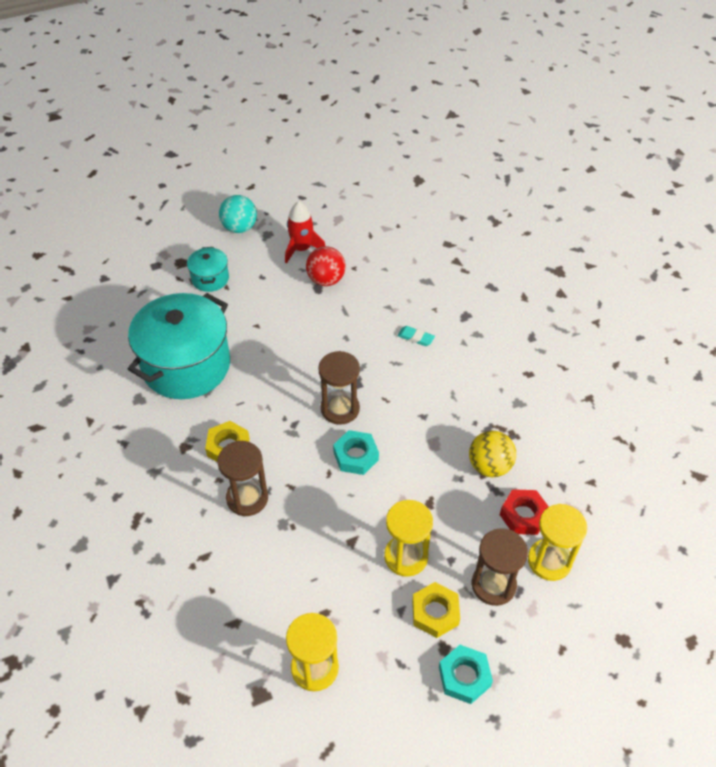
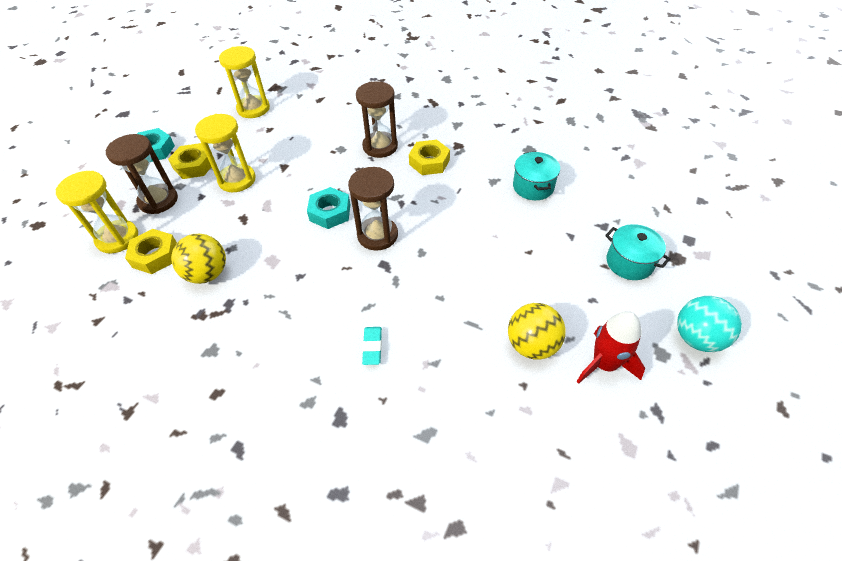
camera: 140 degrees right, 0 degrees up
turquoise pot [128,293,230,399] -> turquoise pot [513,151,560,200], size x0.46
red ball [306,246,346,286] -> yellow ball [508,303,566,360]
turquoise eraser [397,326,435,346] -> turquoise eraser turned 75 degrees counterclockwise [362,327,382,365]
red nut [500,489,549,535] -> yellow nut [125,229,177,274]

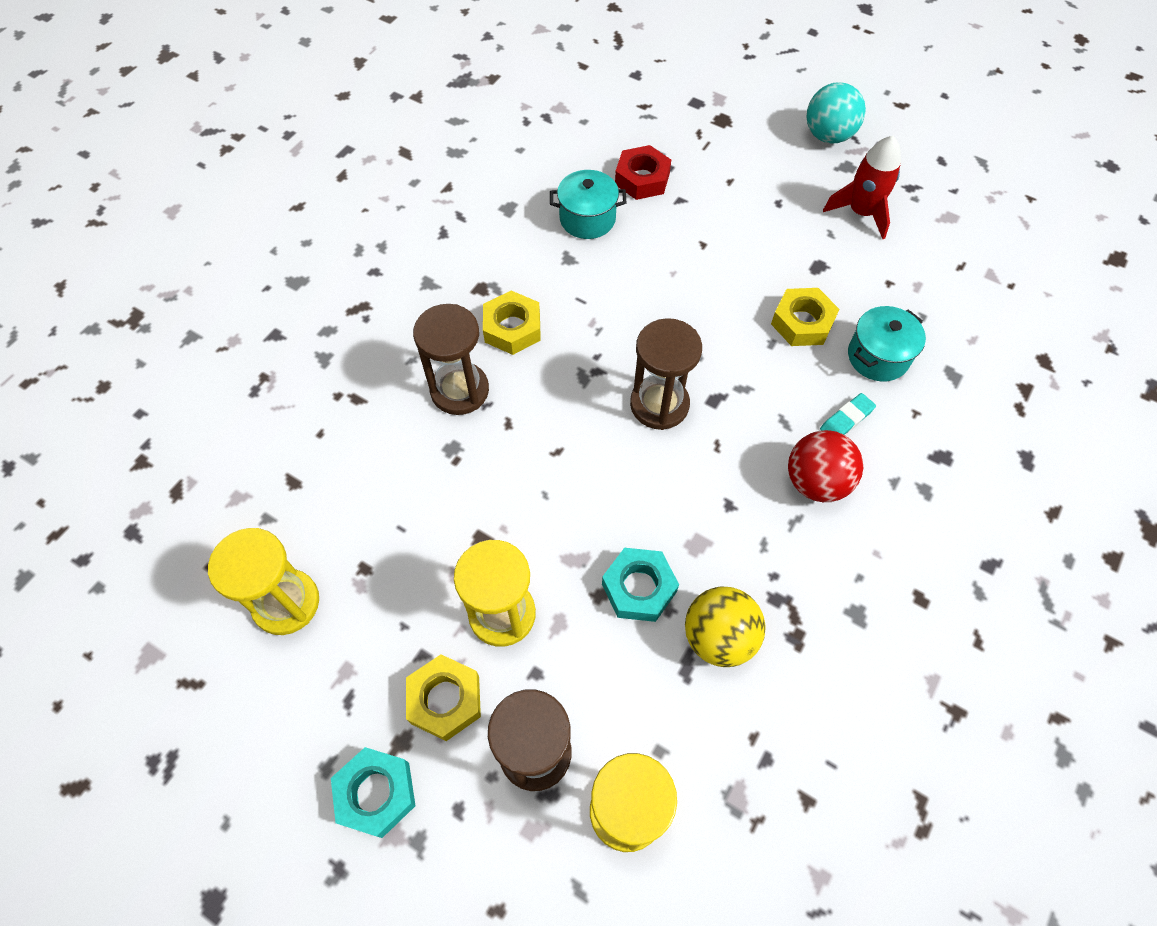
camera: 85 degrees left, 10 degrees up
yellow nut [125,229,177,274] -> yellow nut moved to [771,288,839,346]
turquoise nut [307,187,350,229] -> turquoise nut moved to [602,548,679,622]
turquoise eraser [362,327,382,365] -> turquoise eraser turned 45 degrees counterclockwise [820,393,876,435]
yellow ball [508,303,566,360] -> none
turquoise pot [605,224,671,280] -> turquoise pot moved to [848,306,926,382]
none -> red nut [615,145,671,200]
none -> red ball [788,430,863,502]

